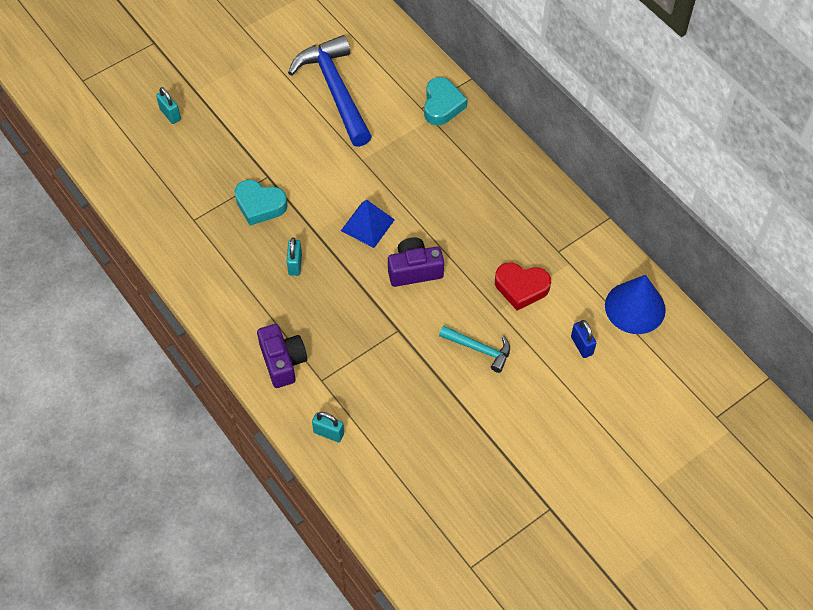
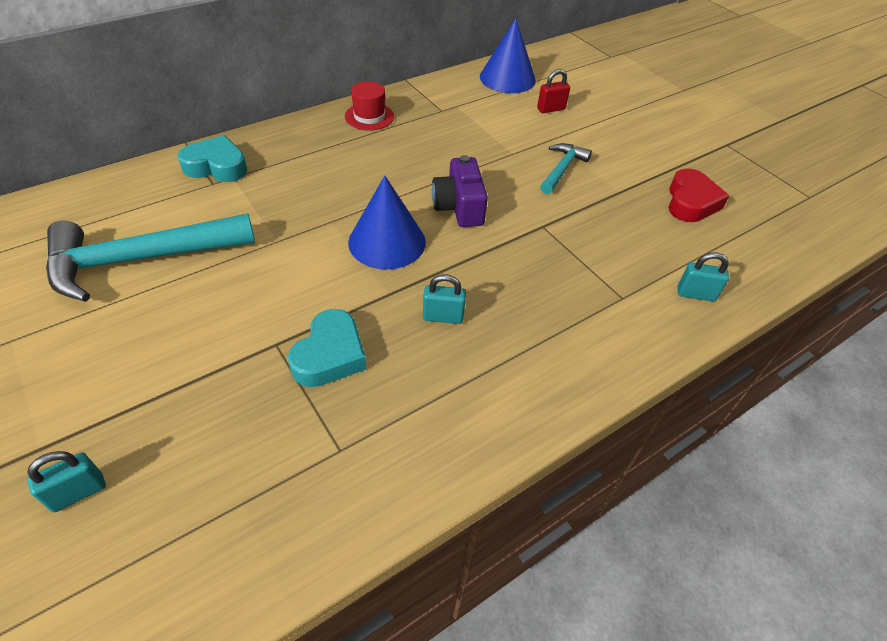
camera: 90 degrees left, 10 degrees down
purple camera [257,324,307,388] -> none
blue hammer [288,35,372,147] -> turquoise hammer [46,213,255,302]
turquoise padlock [312,412,344,442] -> turquoise padlock turned 75 degrees clockwise [677,252,729,302]
blue pyramid [341,199,395,248] -> blue cone [348,176,426,270]
red heart [495,263,551,311] -> red heart moved to [668,168,729,222]
blue padlock [571,320,596,358] -> red padlock [537,69,570,113]
none -> red hat [345,81,394,130]

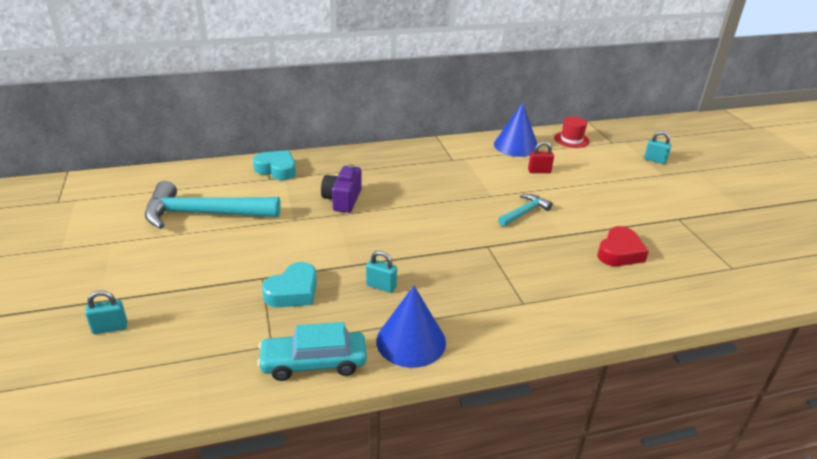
camera: 20 degrees right, 15 degrees down
red hat [345,81,394,130] -> red hat moved to [554,116,589,148]
blue cone [348,176,426,270] -> blue cone moved to [376,286,446,368]
purple camera [432,155,488,227] -> purple camera moved to [321,164,362,213]
turquoise padlock [677,252,729,302] -> turquoise padlock moved to [644,131,672,164]
none -> turquoise car [257,322,367,381]

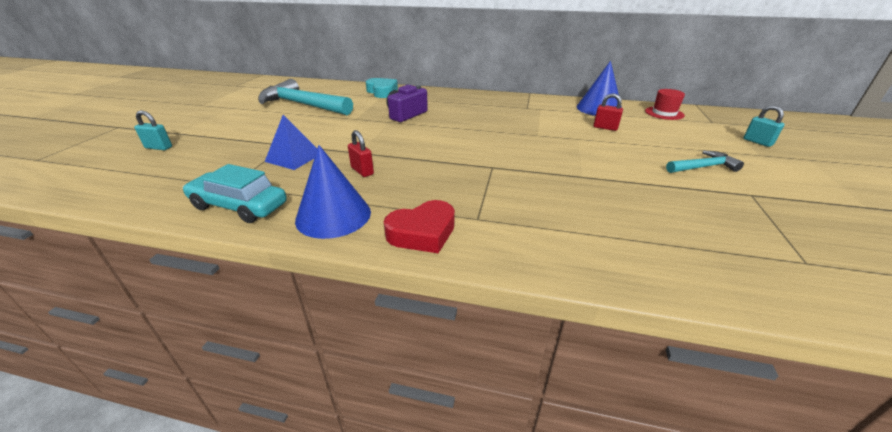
camera: 30 degrees right, 0 degrees up
turquoise heart [262,262,317,307] -> blue pyramid [265,115,317,170]
turquoise padlock [366,251,397,293] -> red padlock [348,130,374,177]
turquoise hammer [498,194,553,226] -> turquoise hammer moved to [666,151,744,173]
red heart [597,226,649,266] -> red heart moved to [384,200,455,254]

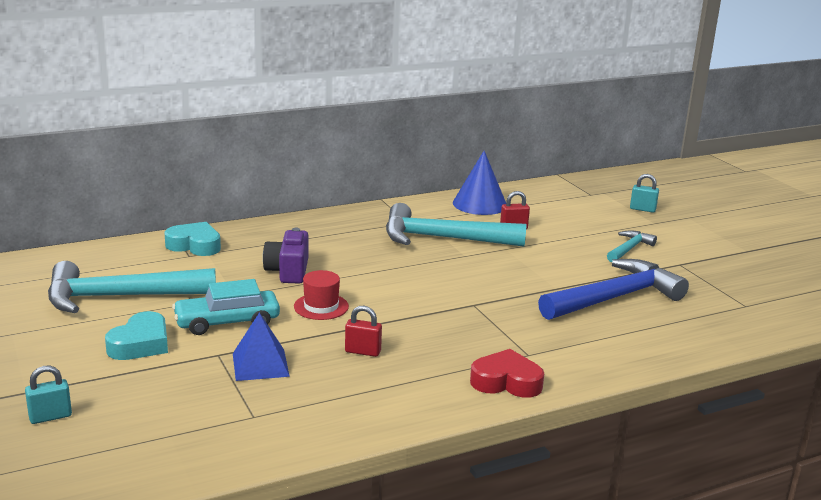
camera: 40 degrees left, 10 degrees down
turquoise car [183,164,287,223] -> turquoise car moved to [172,279,280,335]
blue cone [295,145,371,239] -> none
red heart [384,200,455,254] -> red heart turned 105 degrees counterclockwise [470,349,544,398]
red hat [645,89,685,120] -> red hat moved to [294,270,349,320]
none -> turquoise heart [105,311,168,360]
none -> turquoise hammer [386,203,526,247]
none -> blue hammer [538,259,689,320]

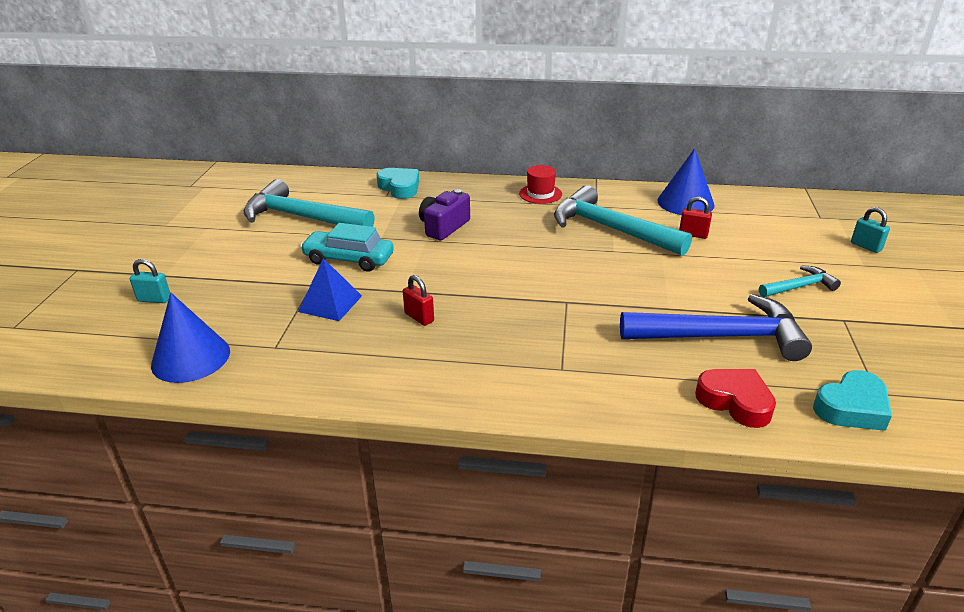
camera: 35 degrees right, 10 degrees up
turquoise heart [105,311,168,360] -> turquoise heart moved to [813,370,892,431]
red hat [294,270,349,320] -> red hat moved to [519,165,562,204]
red heart [470,349,544,398] -> red heart moved to [695,369,776,428]
none -> blue cone [151,293,230,383]

